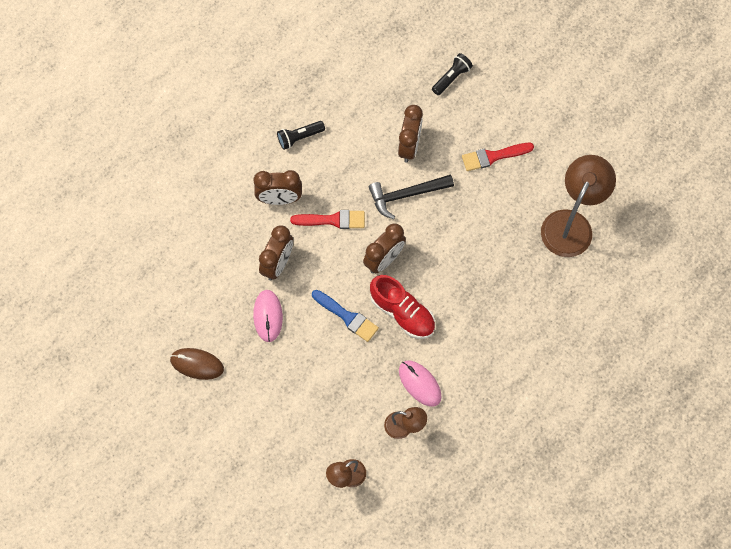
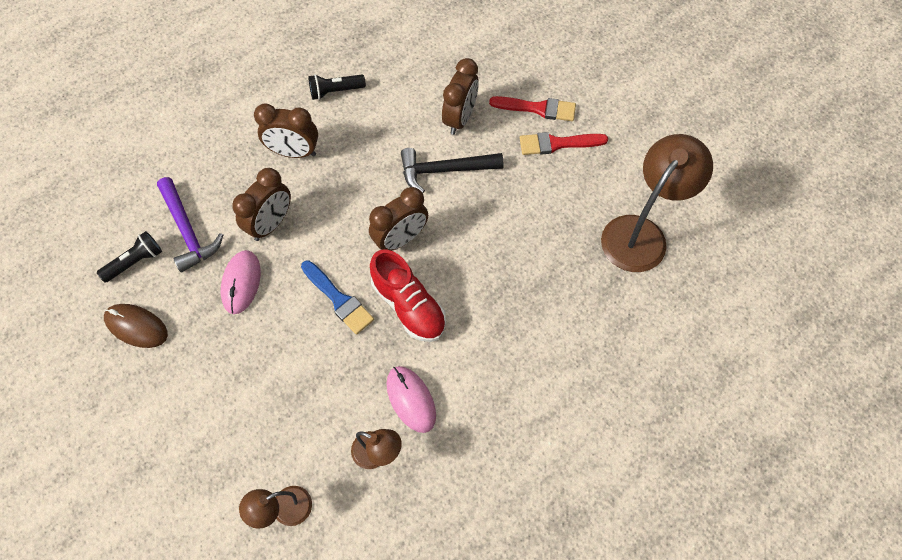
camera: 10 degrees right, 5 degrees down
red brush [290,210,365,229] -> red brush moved to [489,96,576,121]
black flashlight [432,53,473,95] -> black flashlight moved to [97,231,162,283]
none -> purple hammer [157,177,223,272]

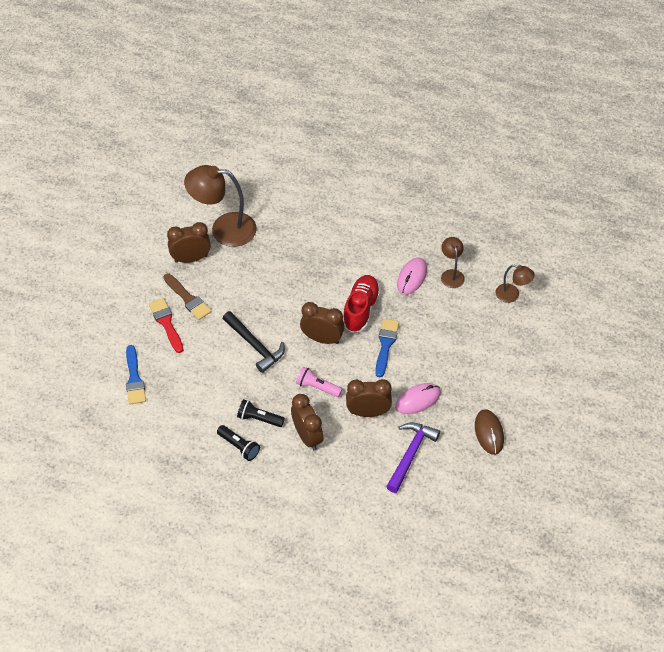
camera: 125 degrees left, 10 degrees down
black flashlight [97,231,162,283] -> black flashlight moved to [237,399,285,427]
brown clock [442,58,479,135] -> brown clock moved to [167,222,211,263]
red brush [520,132,608,155] -> brown brush [164,274,212,320]
none -> blue brush [126,345,146,404]
none -> pink flashlight [296,366,342,397]

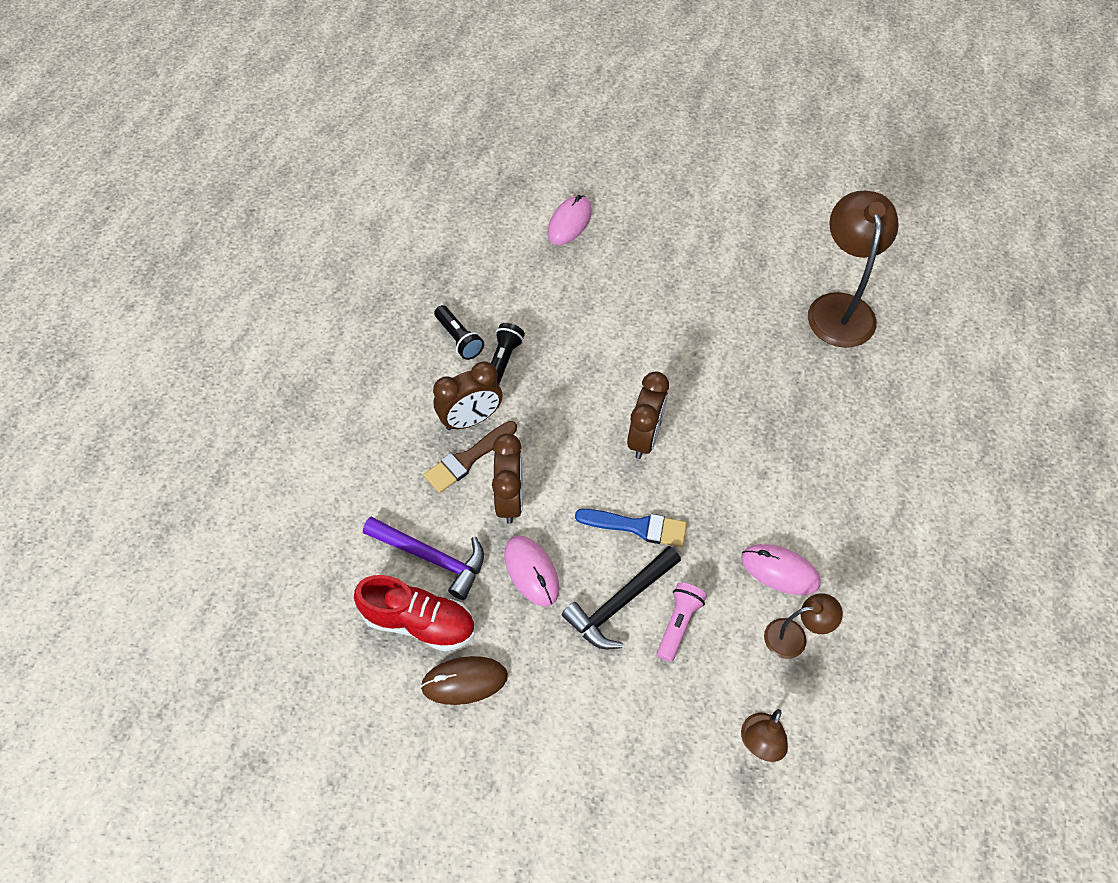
camera: 90 degrees right, 5 degrees up
blue brush [126,345,146,404] -> pink mouse [547,195,592,245]
red brush [149,298,183,353] -> none
brown brush [164,274,212,320] -> brown brush moved to [424,421,517,493]
brown clock [167,222,211,263] -> none
black flashlight [217,425,260,461] -> black flashlight turned 75 degrees counterclockwise [434,305,484,360]
black hammer [223,311,285,373] -> black hammer moved to [562,546,681,650]
pink flashlight [296,366,342,397] -> pink flashlight moved to [657,582,707,662]
red shoe [343,275,381,333] -> red shoe moved to [354,575,475,651]

